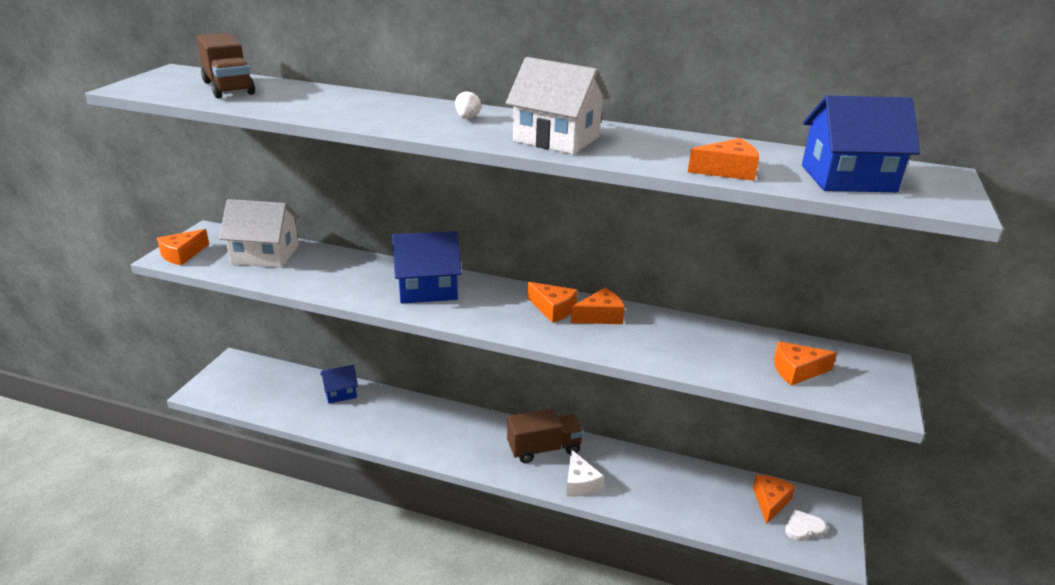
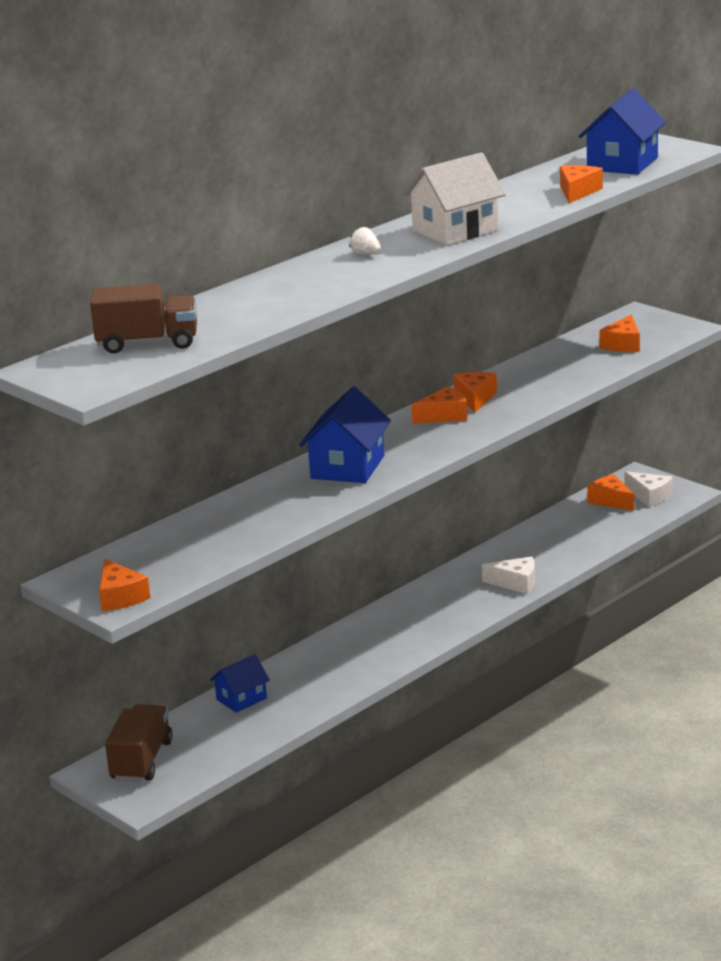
camera: 60 degrees left, 5 degrees down
white house [219,199,300,268] -> none
blue house [320,365,358,403] -> blue house turned 45 degrees clockwise [210,654,270,713]
brown truck [507,409,584,463] -> brown truck moved to [105,704,173,782]
white heart [785,509,827,541] -> white cheese [625,471,673,507]

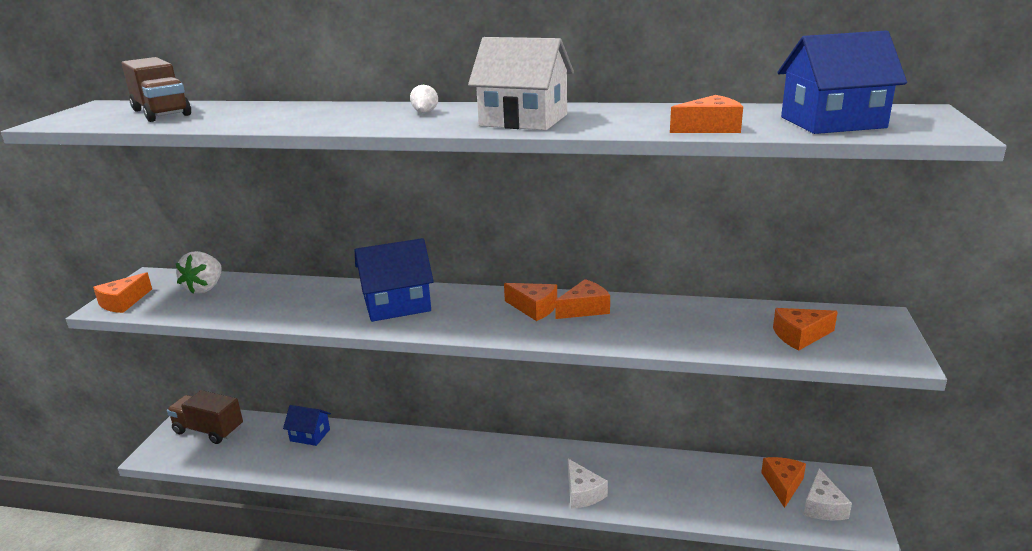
camera: 55 degrees right, 0 degrees up
brown truck [105,704,173,782] -> brown truck turned 135 degrees counterclockwise [167,390,243,444]
none -> white strawberry [176,251,222,294]

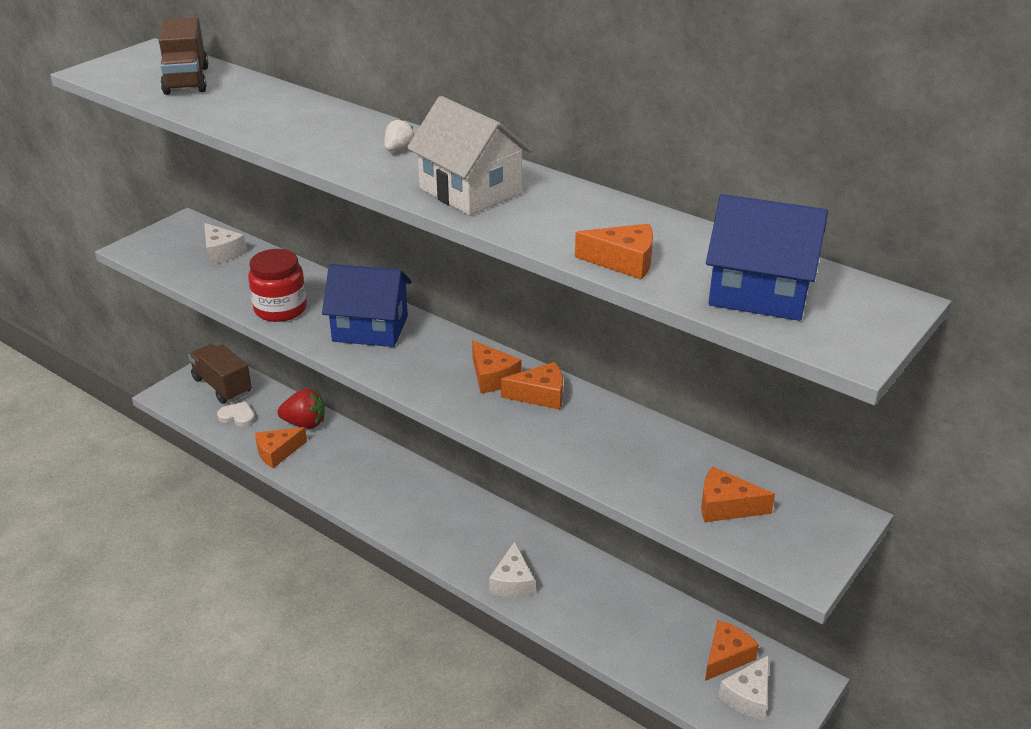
camera: 25 degrees right, 10 degrees up
orange cheese [93,272,152,313] -> orange cheese moved to [255,427,307,468]
white strawberry [176,251,222,294] -> white cheese [204,223,247,265]
blue house [283,405,331,446] -> red strawberry [277,388,325,429]
none -> white heart [217,401,255,427]
none -> red jar [248,249,307,322]

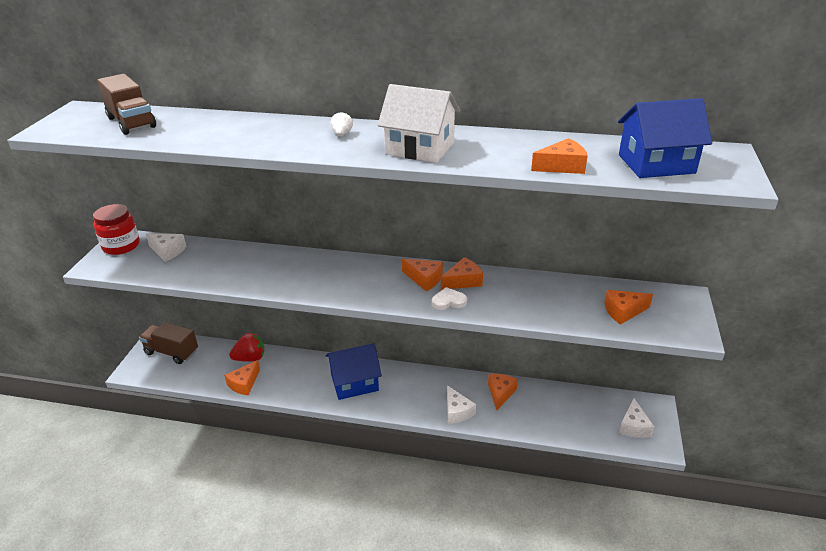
camera: 25 degrees left, 0 degrees up
white heart [217,401,255,427] -> white heart moved to [432,287,467,310]
red jar [248,249,307,322] -> red jar moved to [93,204,140,255]
blue house [322,264,411,347] -> blue house moved to [326,343,382,400]
orange cheese [705,620,759,681] -> orange cheese moved to [488,374,518,410]

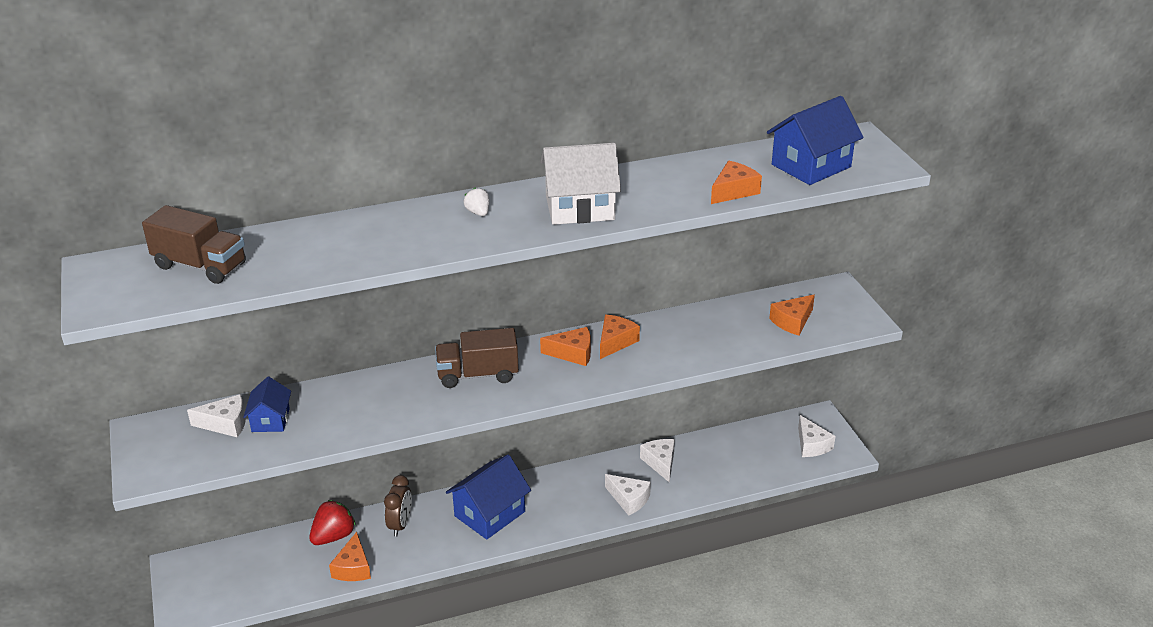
camera: 30 degrees left, 0 degrees up
red jar [93,204,140,255] -> none
brown truck [139,322,198,364] -> brown truck moved to [435,328,519,388]
white heart [432,287,467,310] -> none
orange cheese [488,374,518,410] -> white cheese [640,439,675,483]
none -> blue house [243,377,291,432]
none -> brown clock [384,475,412,536]

